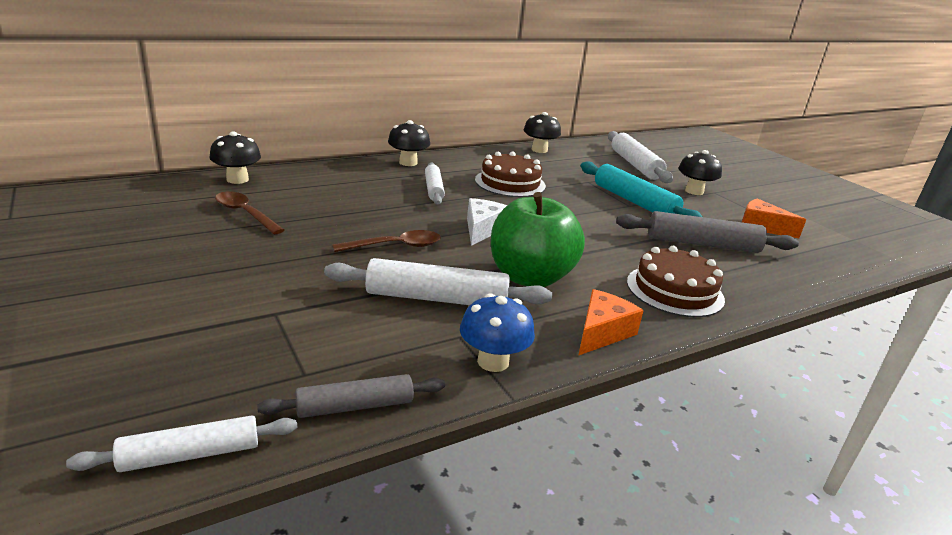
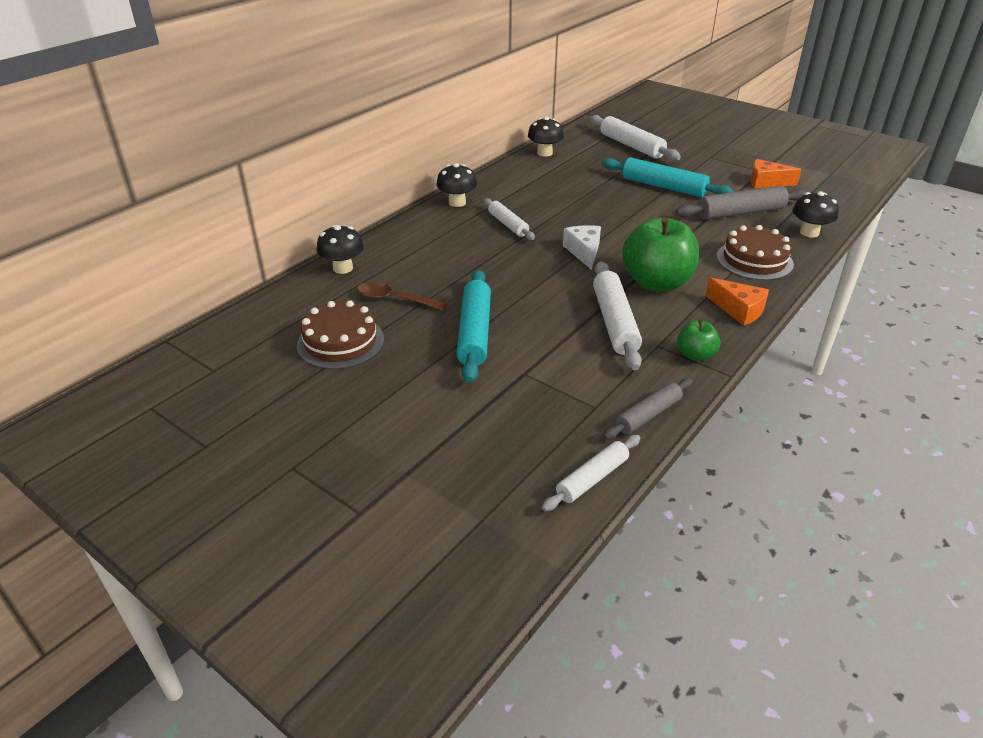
camera: 20 degrees left, 10 degrees up
white rolling pin [324,258,552,305] -> white rolling pin turned 75 degrees counterclockwise [593,261,642,370]
brown spoon [332,230,441,252] -> none
blue mushroom [460,293,535,372] -> green apple [677,320,720,361]
brown cake [475,151,546,197] -> brown cake moved to [297,300,384,369]
orange cheese [578,289,644,356] -> orange cheese turned 120 degrees clockwise [705,277,769,326]
black mushroom [678,150,722,195] -> black mushroom moved to [793,191,839,238]
none -> turquoise rolling pin [456,270,491,383]

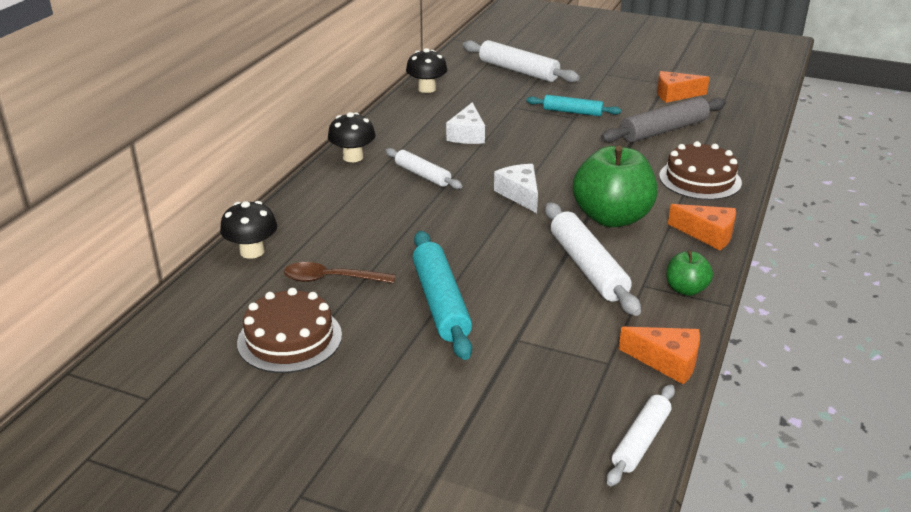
camera: 15 degrees left, 5 degrees down
turquoise rolling pin [602,157,734,197] -> turquoise rolling pin [526,95,621,116], size x0.62
grey rolling pin [603,378,693,439] -> orange cheese [619,327,700,385]
black mushroom [793,191,839,238] -> none
none -> white cheese [446,102,485,144]

